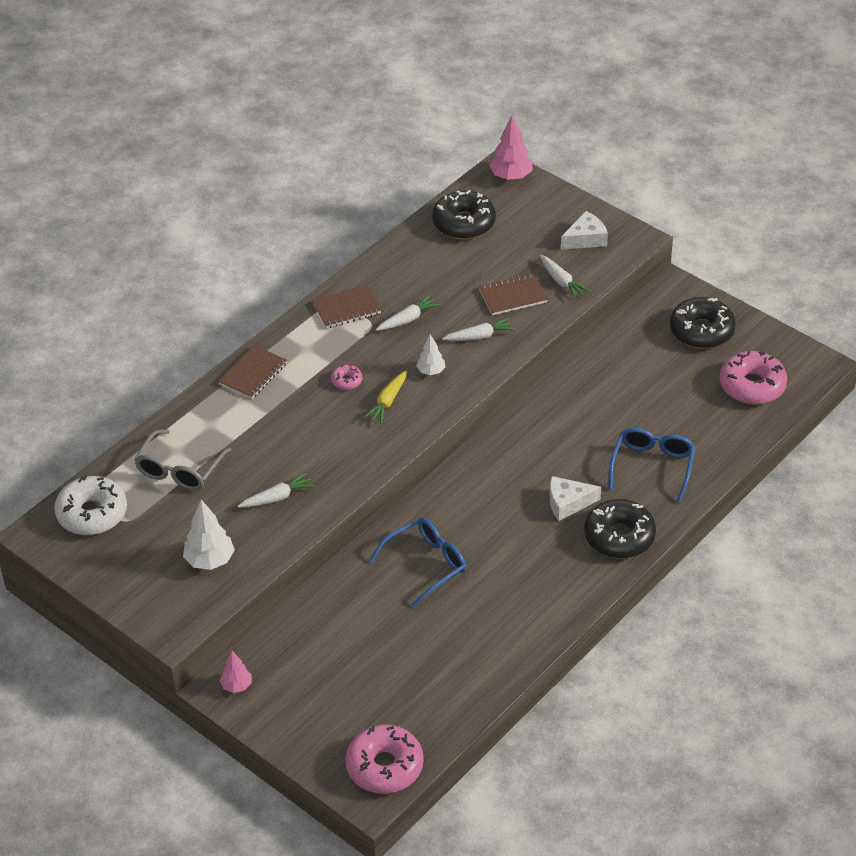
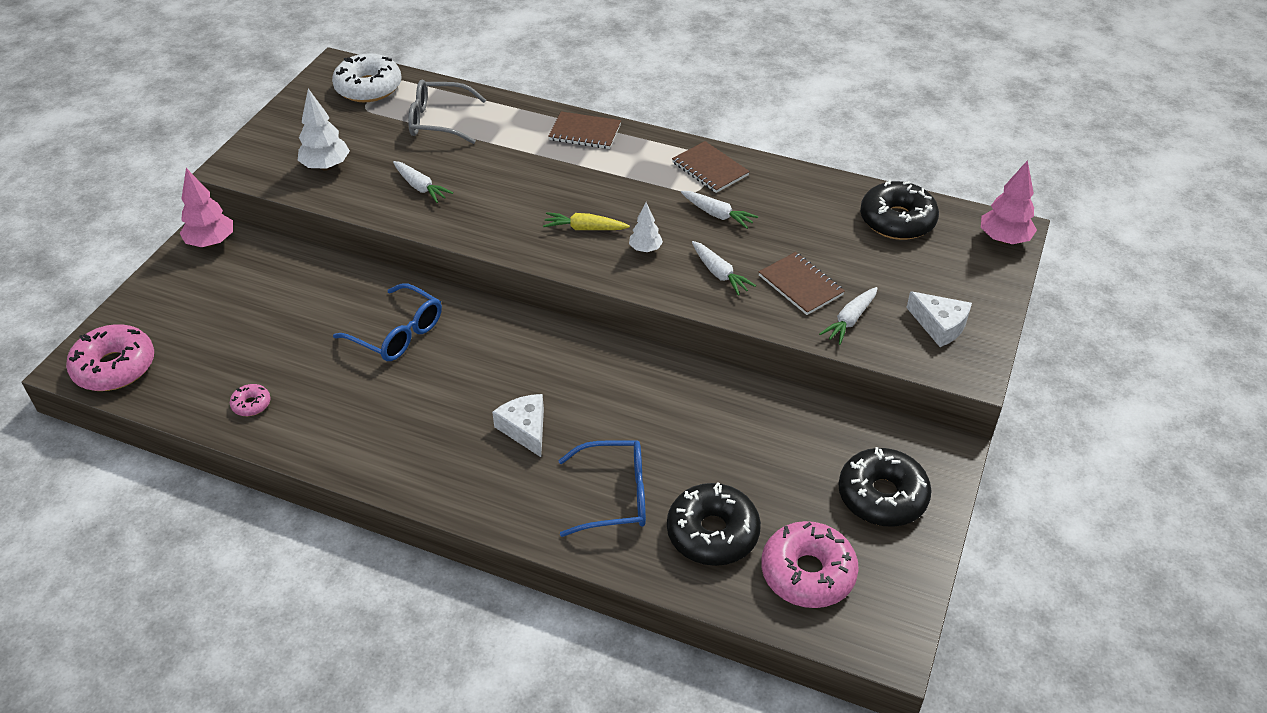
camera: 70 degrees right, 0 degrees up
pink tree [220,651,252,693] -> pink tree [180,168,233,247], size x1.63
pink donut [331,364,362,390] -> pink donut moved to [230,384,271,416]
black donut [584,499,656,558] -> black donut moved to [667,482,761,566]

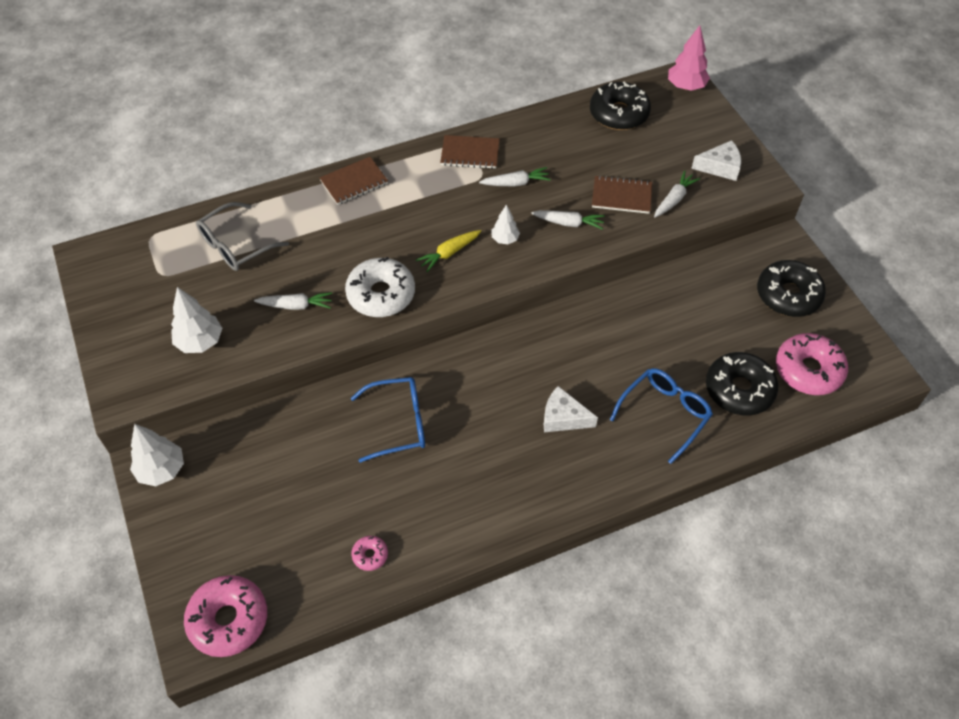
camera: 45 degrees left, 10 degrees up
pink tree [180,168,233,247] -> white tree [130,424,184,486]
white donut [332,53,401,102] -> white donut moved to [345,257,415,317]
white carrot [819,287,878,345] -> white carrot turned 135 degrees counterclockwise [654,170,700,217]

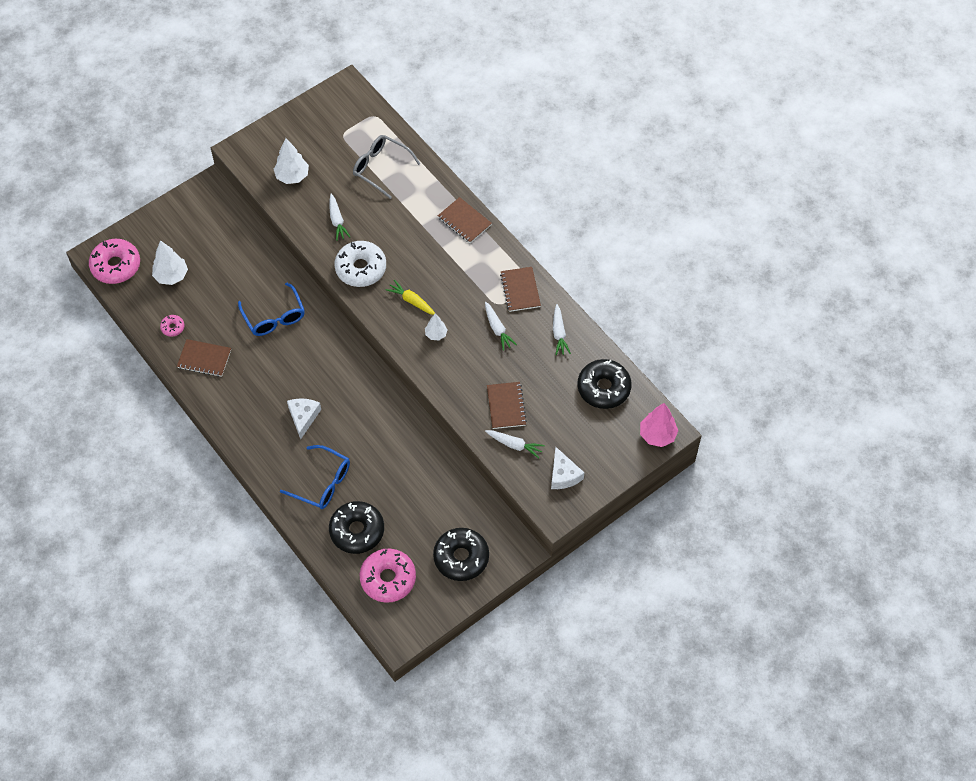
camera: 75 degrees right, 5 degrees up
white tree [130,424,184,486] -> white tree moved to [152,240,188,285]
white carrot [531,210,605,230] -> white carrot moved to [553,304,571,355]
none -> brown notebook [177,339,231,377]

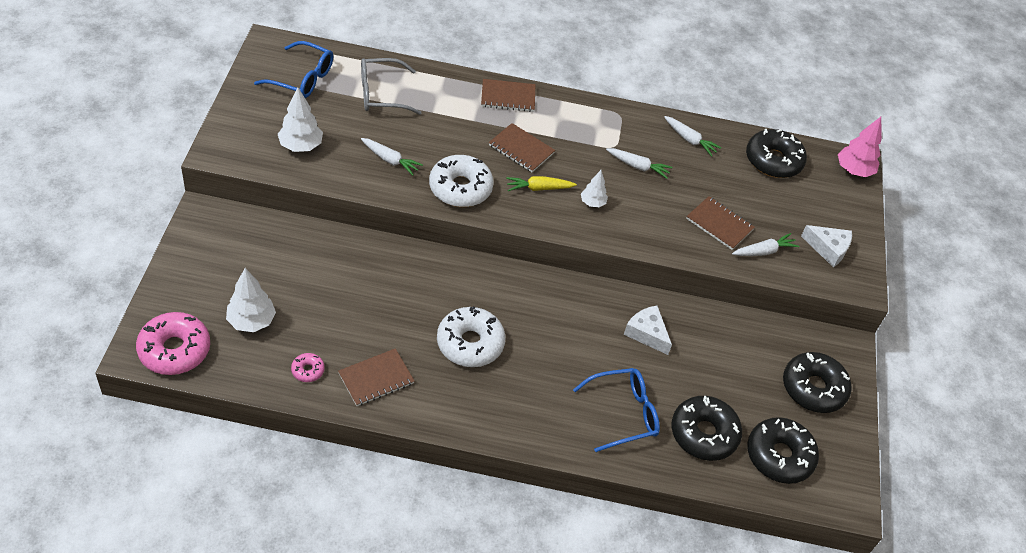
camera: 50 degrees left, 10 degrees down
blue glasses [238,282,305,336] -> blue glasses moved to [254,41,333,98]
white cheese [287,398,321,439] -> white cheese moved to [624,305,672,355]
pink donut [360,548,416,603] -> black donut [747,417,819,484]
brown notebook [500,267,541,312] -> brown notebook moved to [489,123,555,172]
none -> white donut [437,306,506,367]

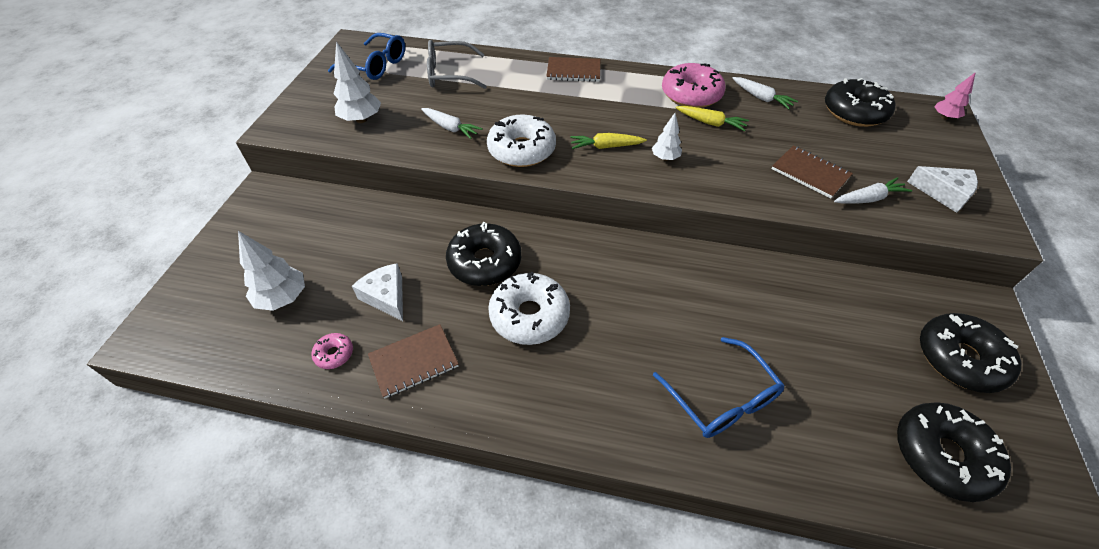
camera: 10 degrees right, 0 degrees up
pink donut [136,312,210,375] -> pink donut moved to [662,63,726,108]
brown notebook [489,123,555,172] -> none
blue glasses [573,368,660,452] -> blue glasses turned 75 degrees clockwise [653,337,785,438]
white carrot [606,148,673,179] -> yellow carrot [676,106,749,131]
white cheese [624,305,672,355] -> white cheese moved to [352,263,403,321]
black donut [671,396,742,461] -> black donut moved to [446,222,521,286]
pink tree [838,117,882,177] -> pink tree [934,72,976,120], size x0.61

